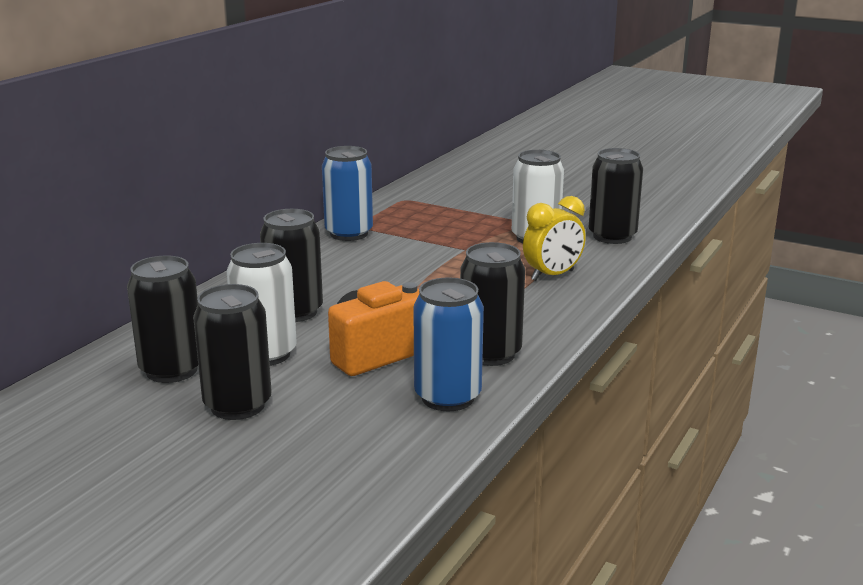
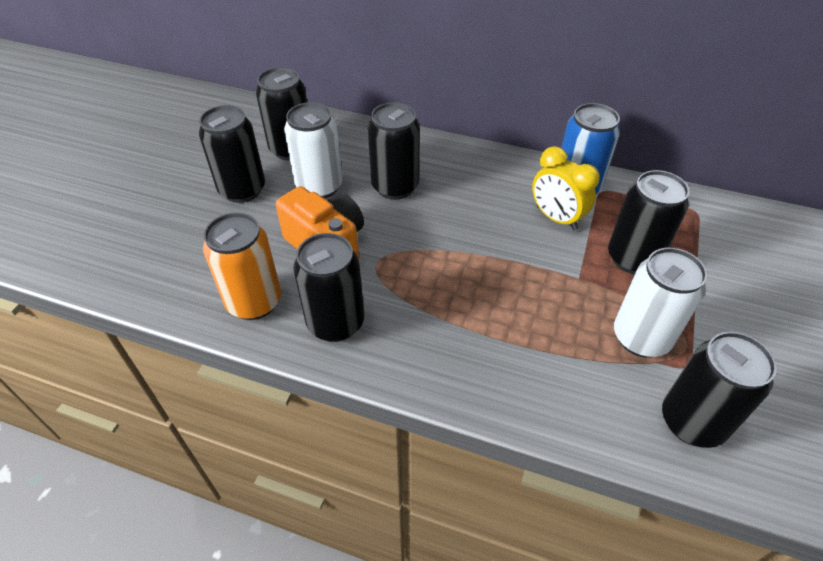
camera: 80 degrees right, 25 degrees up
blue can [413,277,484,411] -> orange can [203,212,281,320]
yellow clock [523,196,586,281] -> yellow clock moved to [532,146,600,231]
none -> black can [608,170,689,274]

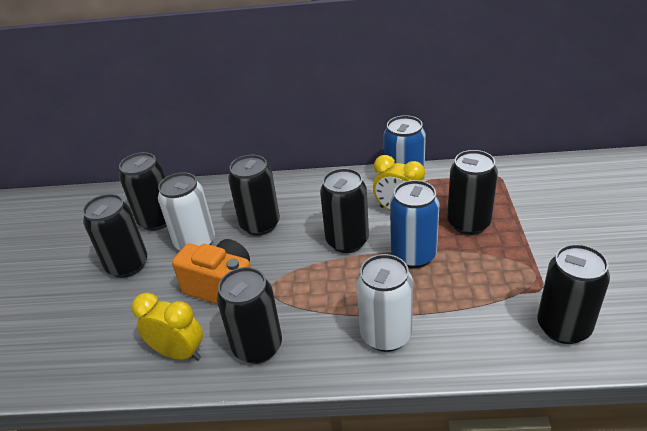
camera: 15 degrees left, 10 degrees down
orange can [203,212,281,320] -> yellow clock [132,293,203,361]
white can [614,248,707,358] -> white can moved to [356,254,413,352]
none -> black can [320,168,369,253]
none -> blue can [390,180,439,268]

